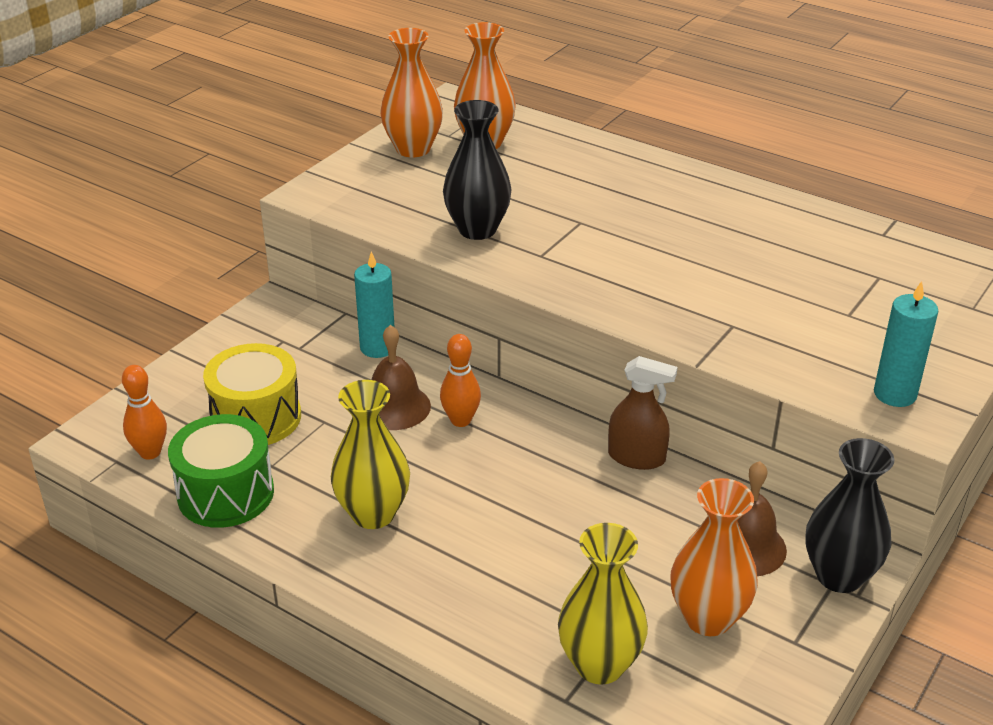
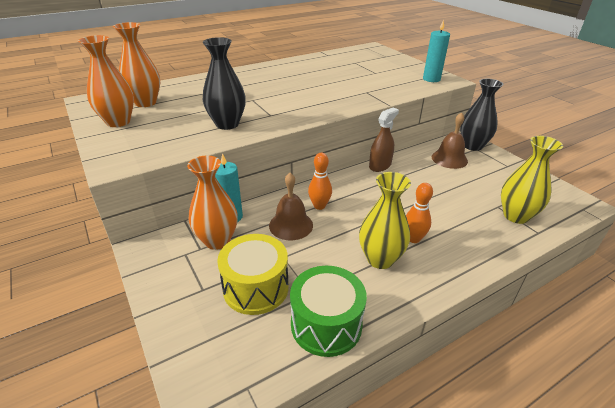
camera: 65 degrees left, 0 degrees up
orange bowling pin [122,365,167,459] -> orange bowling pin moved to [406,183,433,243]
orange vase [671,478,758,636] -> orange vase moved to [187,156,238,250]

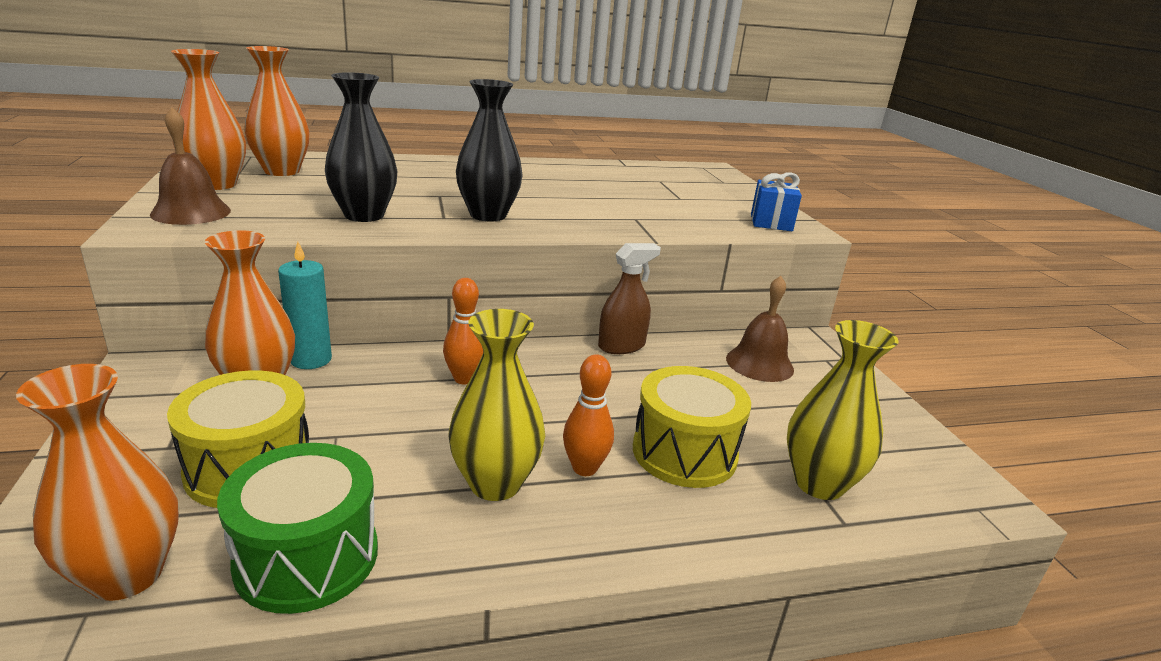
camera: 15 degrees right, 10 degrees down
brown bell [269,173,313,240] -> brown bell moved to [150,107,231,225]
turquoise candle [423,20,450,82] -> blue gift [751,172,802,231]
black vase [460,79,503,151] -> black vase moved to [456,79,523,222]
none -> orange vase [16,364,179,601]
none -> yellow drum [633,366,751,488]

